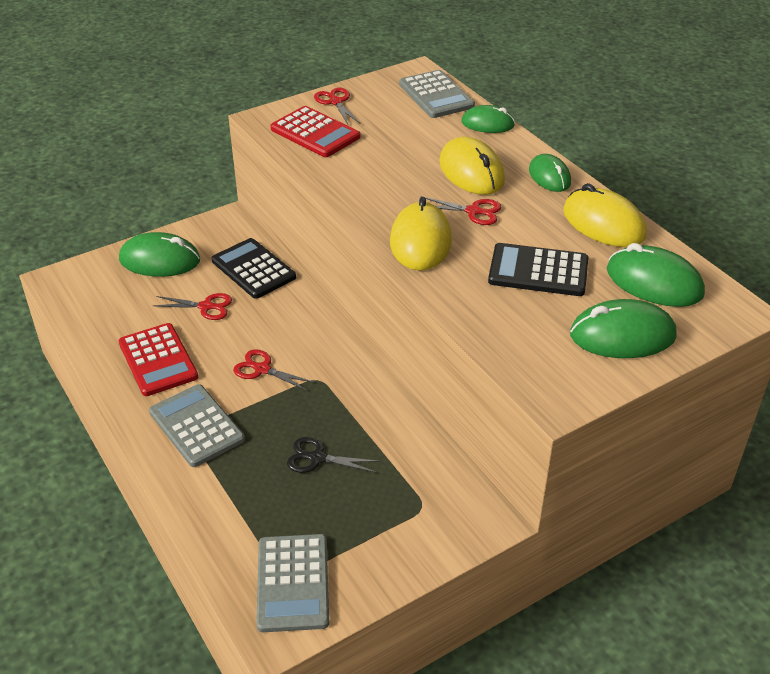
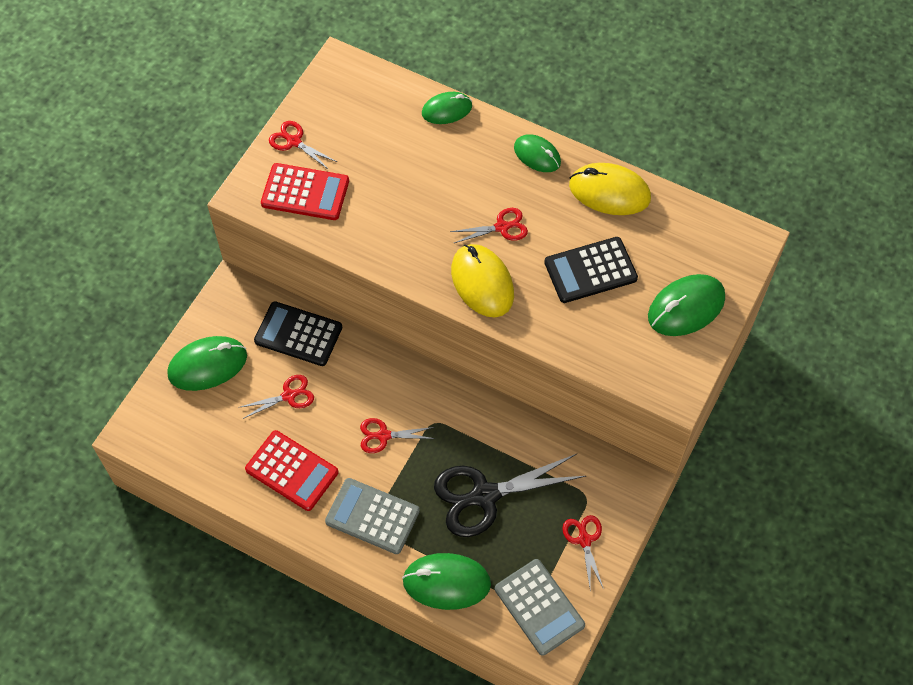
camera: 30 degrees left, 20 degrees up
black scissors [287,437,380,473] -> black scissors [434,454,586,537], size x1.95
grey calculator [399,70,475,118] -> none
yellow mouse [440,137,505,195] -> none
green mouse [607,243,705,307] -> green mouse moved to [402,553,491,610]
none -> red scissors [562,515,604,589]

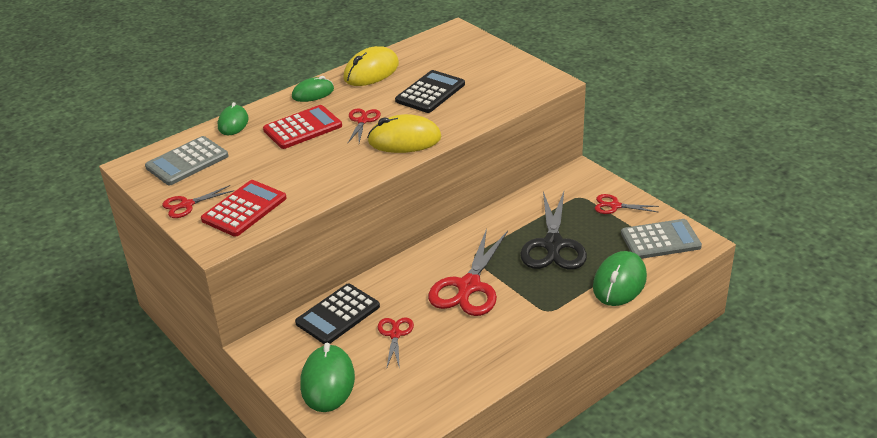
camera: 65 degrees left, 25 degrees down
red calculator [245,430,338,511] -> red calculator moved to [263,105,342,149]
grey calculator [325,478,420,554] -> grey calculator moved to [145,136,228,185]
red scissors [360,418,435,453] -> red scissors [428,228,508,316], size x1.95
black calculator [544,237,638,303] -> black calculator turned 150 degrees counterclockwise [395,70,465,113]
green mouse [648,274,725,336] -> none

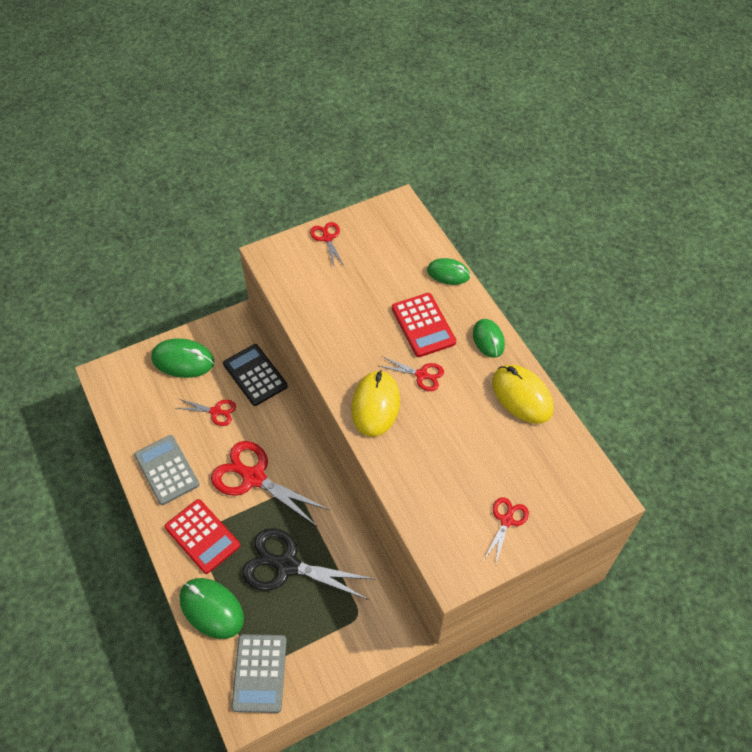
camera: 100 degrees right, 20 degrees up
grey calculator [145,136,228,185] -> grey calculator moved to [134,435,200,505]
red calculator [201,180,286,237] -> red calculator moved to [165,499,240,574]
black calculator [395,70,465,113] -> none
red scissors [595,194,659,214] -> red scissors moved to [485,497,529,563]

